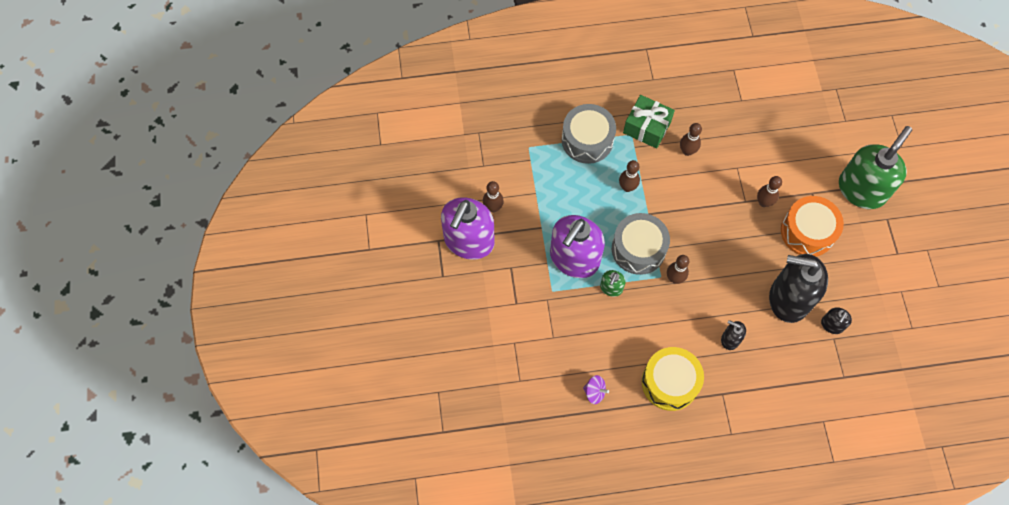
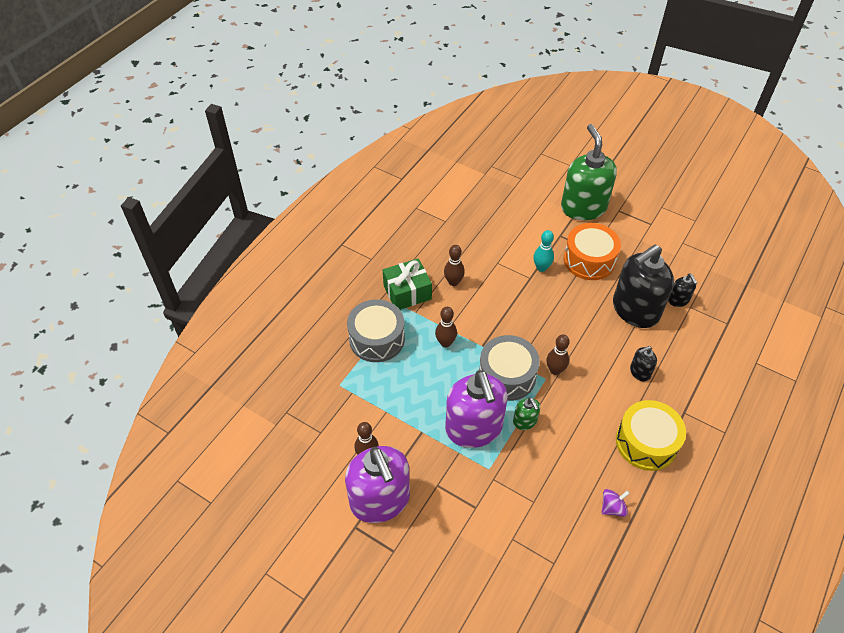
camera: 50 degrees left, 15 degrees down
brown bowling pin [757,176,782,207] -> turquoise bowling pin [533,230,554,272]

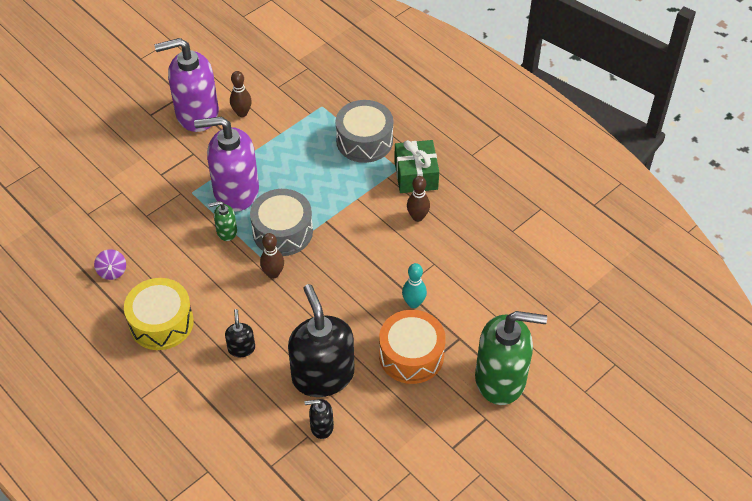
camera: 105 degrees right, 0 degrees up
brown bowling pin [435,307,457,347] -> none

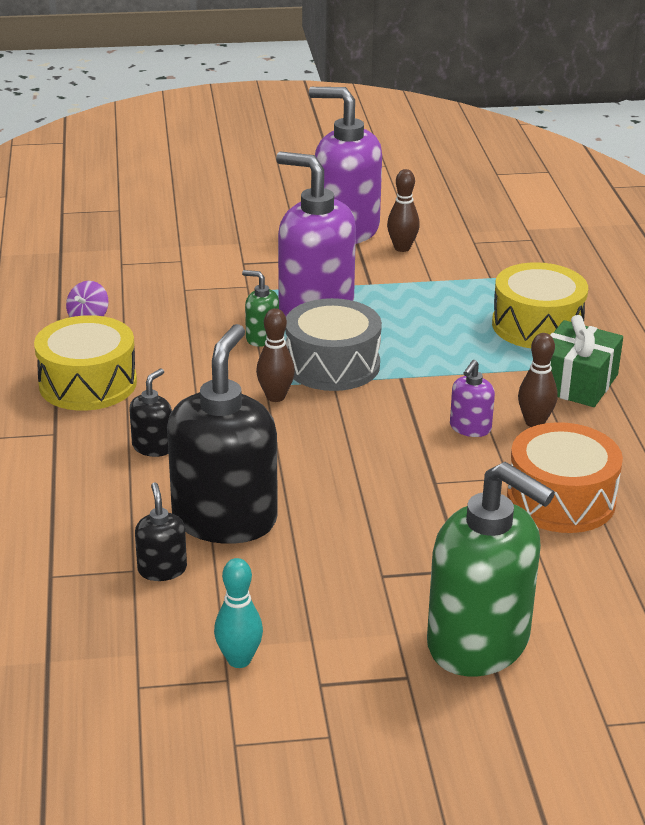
camera: 35 degrees right, 20 degrees down
black soap dispenser [305,399,334,439] -> black soap dispenser turned 45 degrees clockwise [135,482,187,581]
grey drum [336,100,393,163] -> yellow drum [492,262,588,348]
orange drum [379,310,446,384] -> orange drum moved to [507,422,623,533]
turquoise bowling pin [402,263,427,308] -> turquoise bowling pin moved to [214,558,263,668]
none -> purple soap dispenser [450,360,495,437]

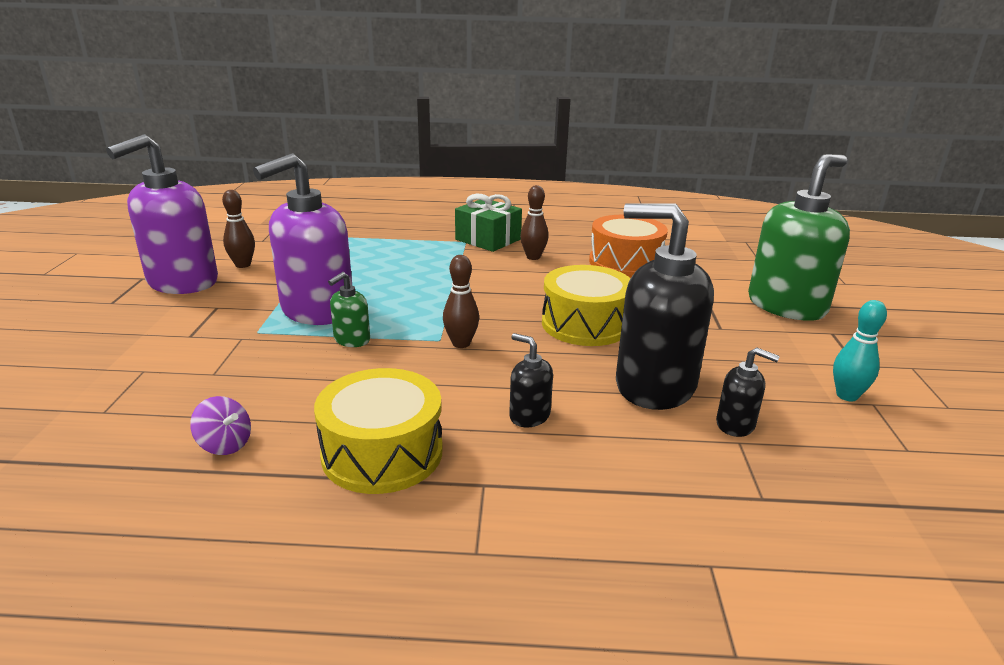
camera: 80 degrees left, 5 degrees down
black soap dispenser [135,482,187,581] -> black soap dispenser turned 150 degrees counterclockwise [716,348,780,437]
grey drum [285,298,382,391] -> none
purple soap dispenser [450,360,495,437] -> none
yellow drum [492,262,588,348] -> yellow drum moved to [542,265,631,346]

